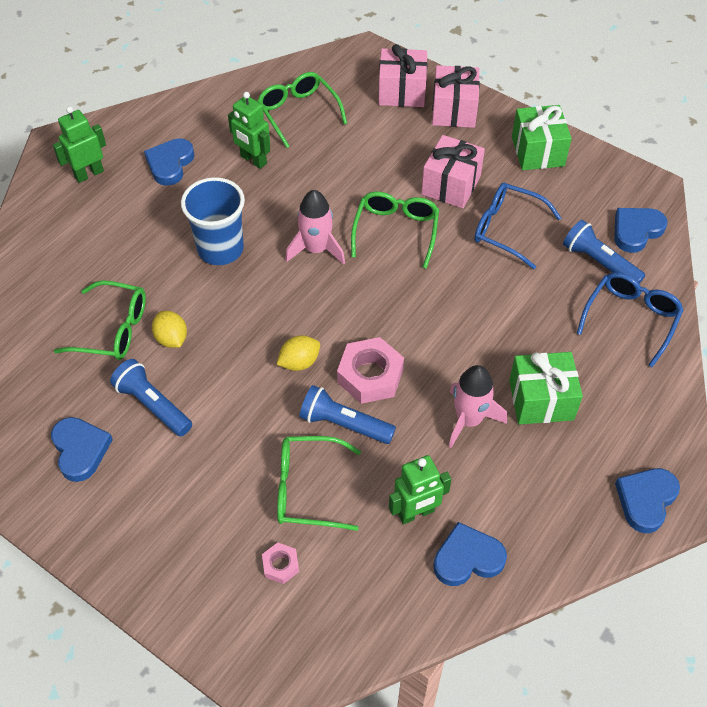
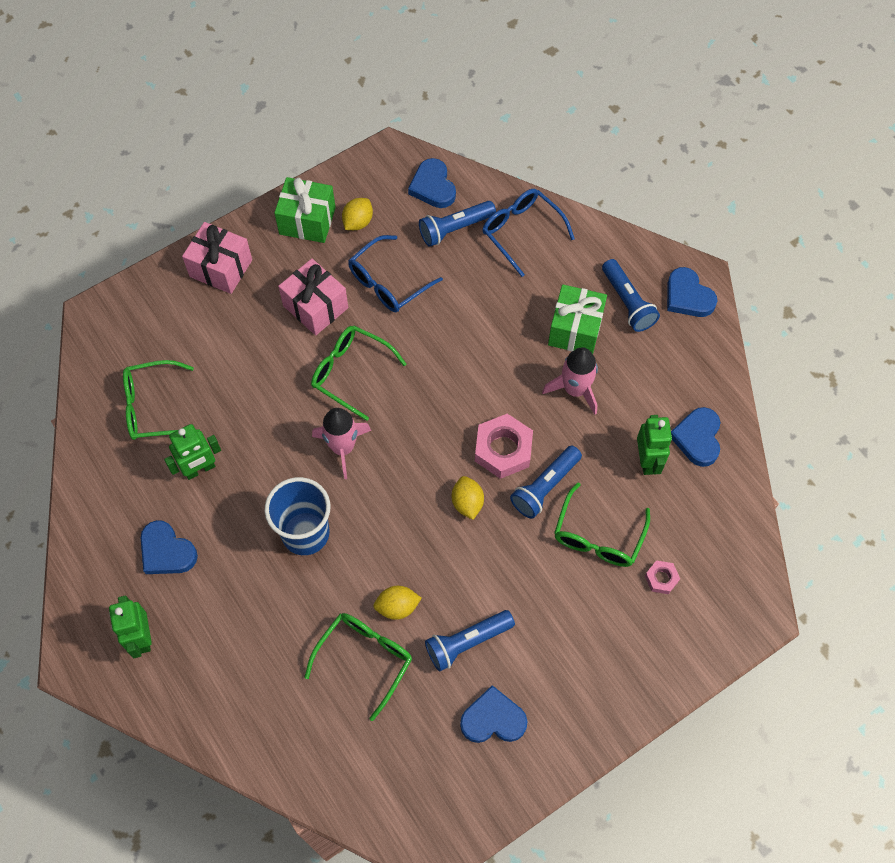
camera: 70 degrees left, 10 degrees up
pink gift [378,44,427,107] -> none
none -> yellow lemon [342,198,373,230]
none -> blue flashlight [602,259,660,332]

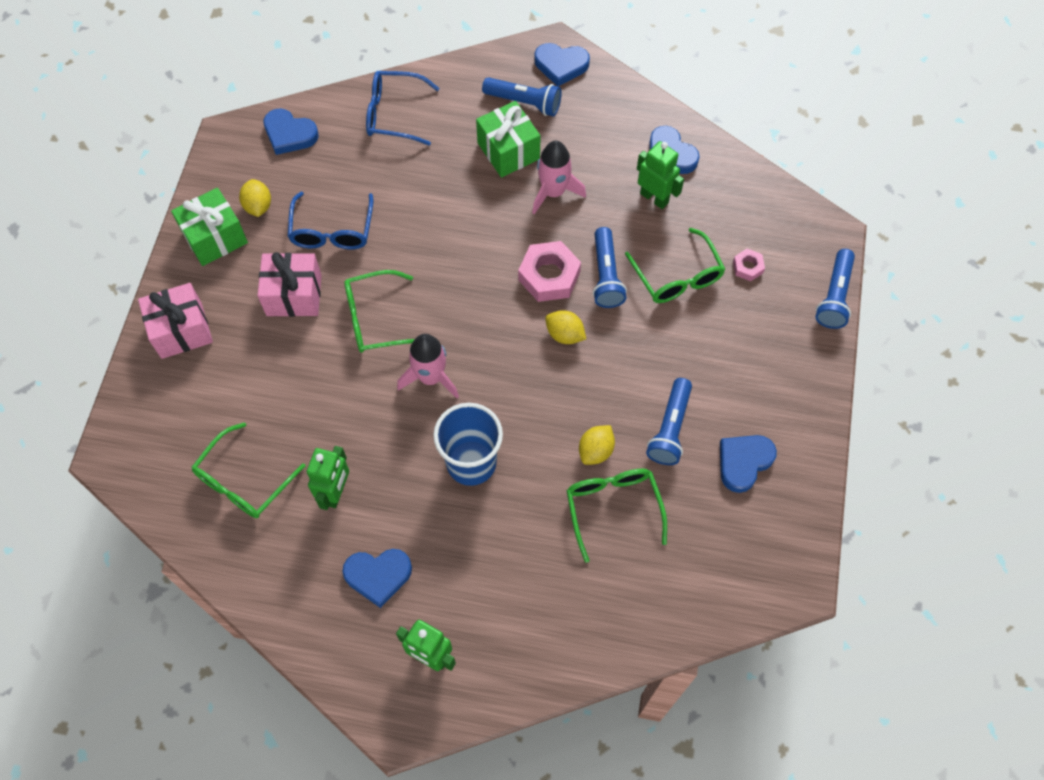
camera: 45 degrees left, 0 degrees up
blue flashlight [419,201,496,247] -> blue flashlight moved to [815,249,855,329]

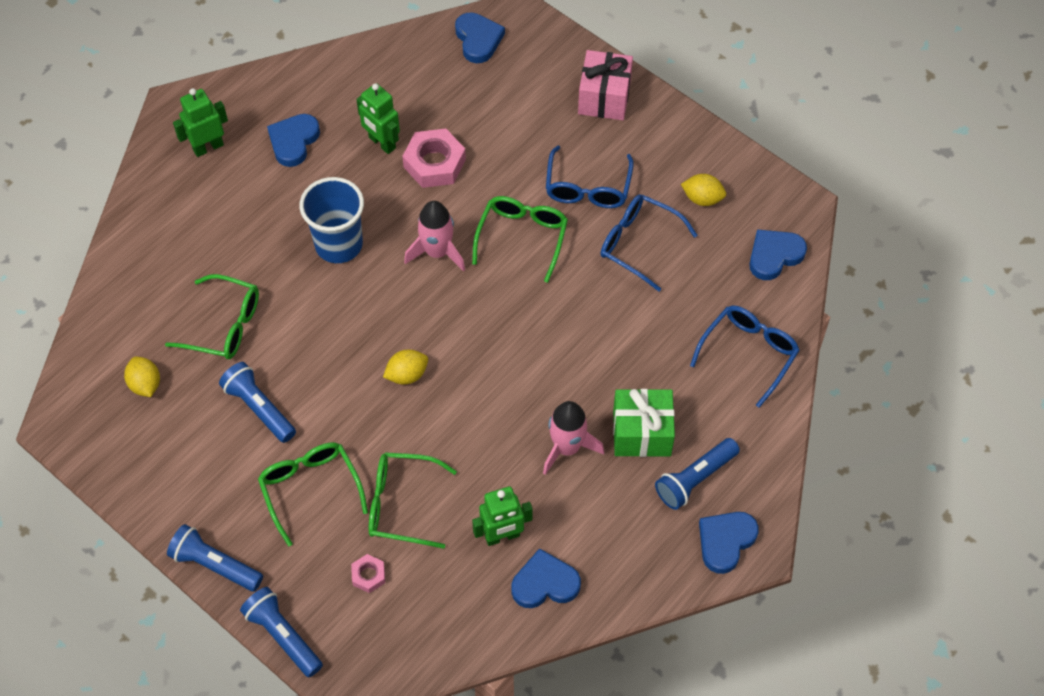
camera: 120 degrees right, 5 degrees down
green gift [171,188,248,266] -> none
green glasses [191,422,306,518] -> green glasses moved to [258,442,368,546]
pink gift [257,252,322,317] -> blue glasses [546,145,634,208]
pink nut [518,241,581,302] -> pink nut moved to [402,129,466,188]
yellow lemon [579,425,615,465] -> yellow lemon moved to [124,357,160,397]
blue flashlight [593,227,627,308] -> blue flashlight moved to [167,524,263,591]
blue heart [720,435,777,493] -> blue heart moved to [455,12,505,63]

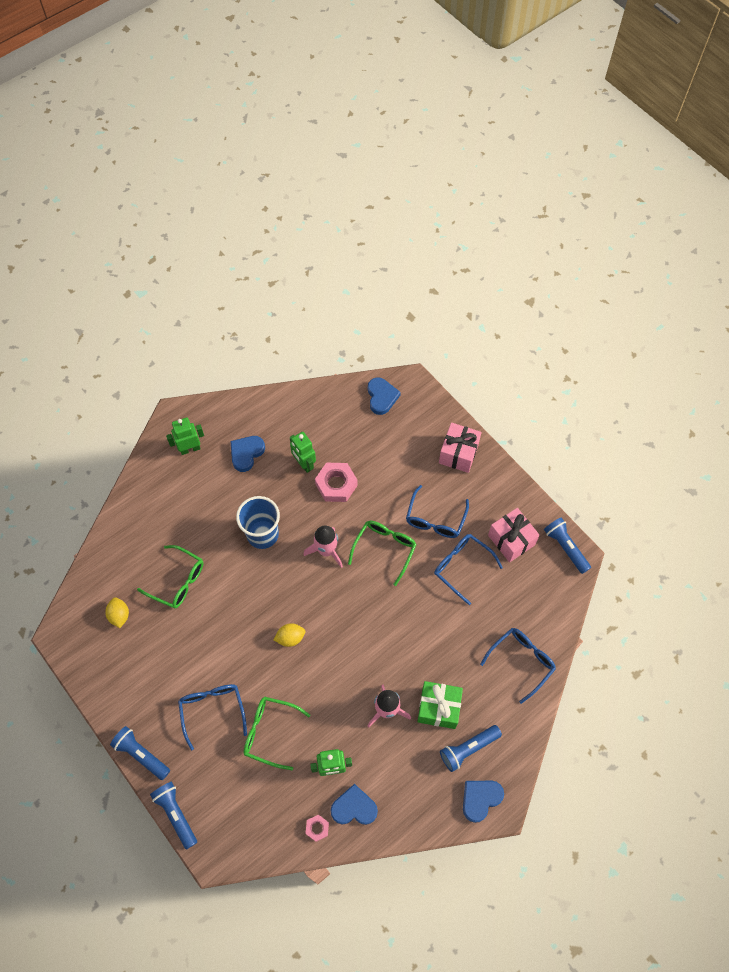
camera: 10 degrees right, 5 degrees up
blue flashlight [219,362,296,443] -> blue flashlight moved to [544,517,591,574]
green glasses [258,442,368,546] -> blue glasses [178,684,247,750]
pink nut [351,554,385,593] -> pink nut moved to [305,815,329,842]
yellow lemon [681,174,726,206] -> pink gift [488,508,540,562]
blue heart [749,229,807,280] -> none

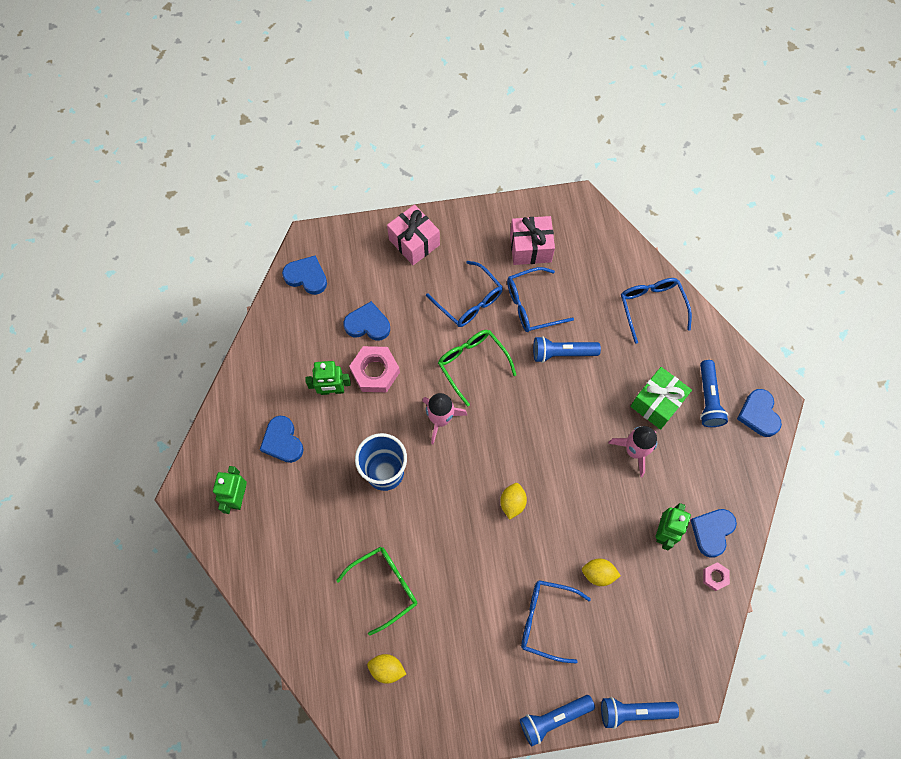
camera: 60 degrees left, 5 degrees up
green glasses [243,697,310,770] -> yellow lemon [582,559,621,586]
blue flashlight [544,517,591,574] -> blue flashlight moved to [533,336,601,363]
none -> blue heart [344,301,390,341]

